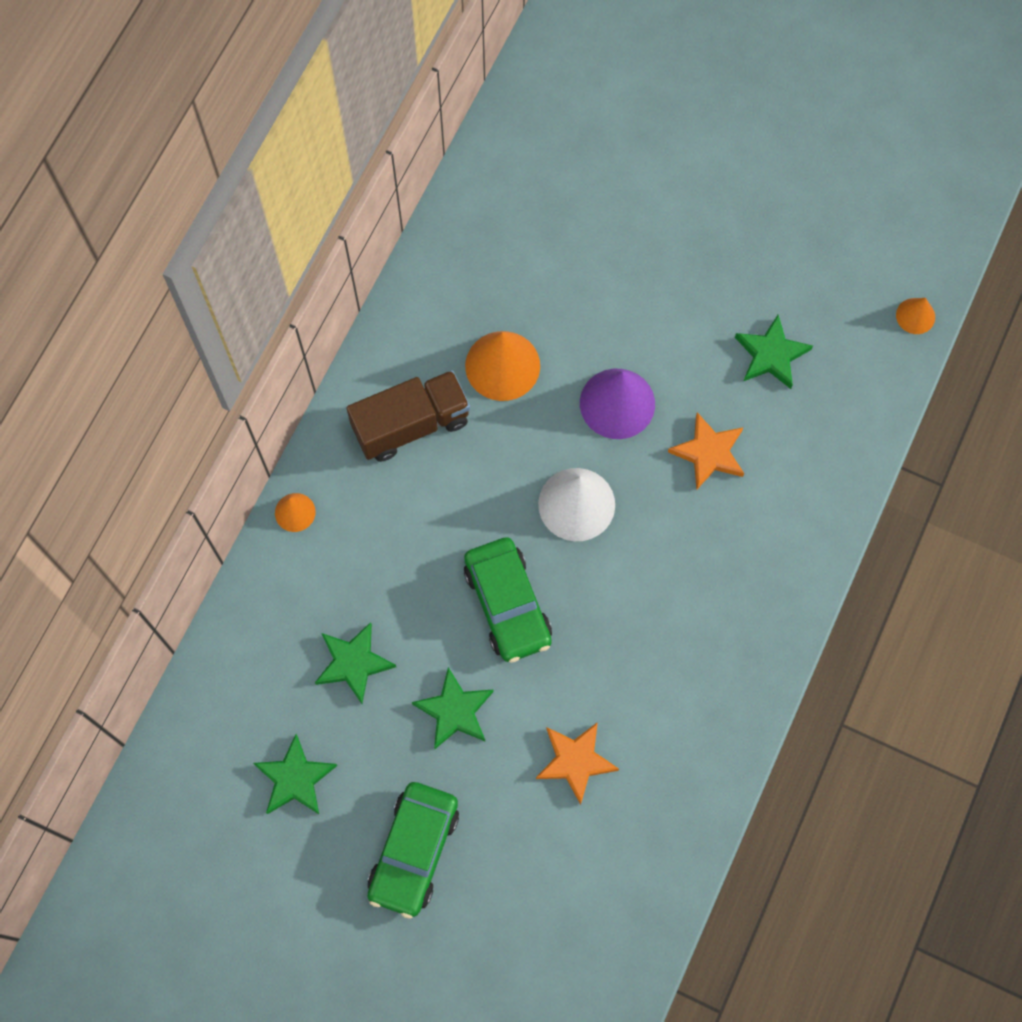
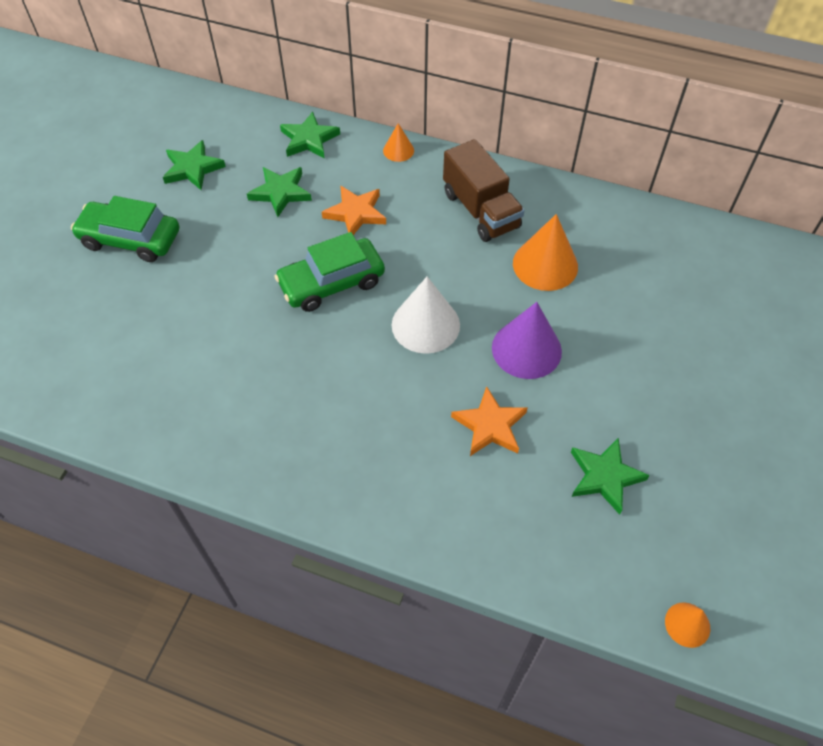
camera: 85 degrees right, 15 degrees down
green star [412,667,494,749] -> green star moved to [280,112,340,159]
orange star [536,722,619,805] -> orange star moved to [322,185,386,235]

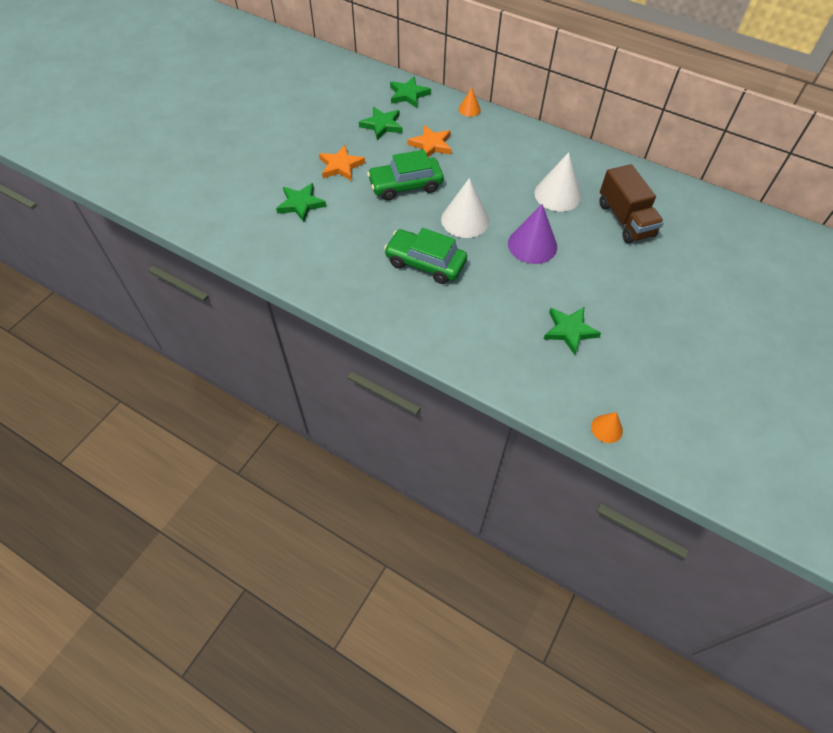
camera: 10 degrees right, 0 degrees up
green car [71,196,179,262] -> green car moved to [384,228,467,284]
green star [163,140,226,190] -> green star moved to [276,183,326,222]
brown truck [443,139,525,242] -> brown truck moved to [599,164,664,243]
orange star [451,386,527,456] -> orange star moved to [319,145,365,181]
orange cone [513,214,578,291] -> white cone [535,152,581,212]

